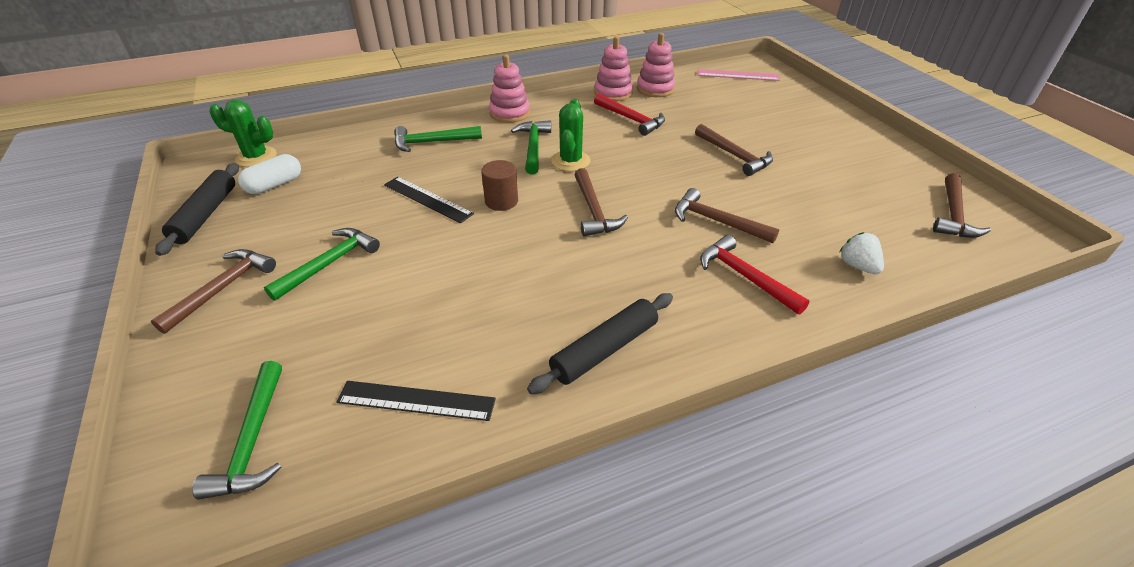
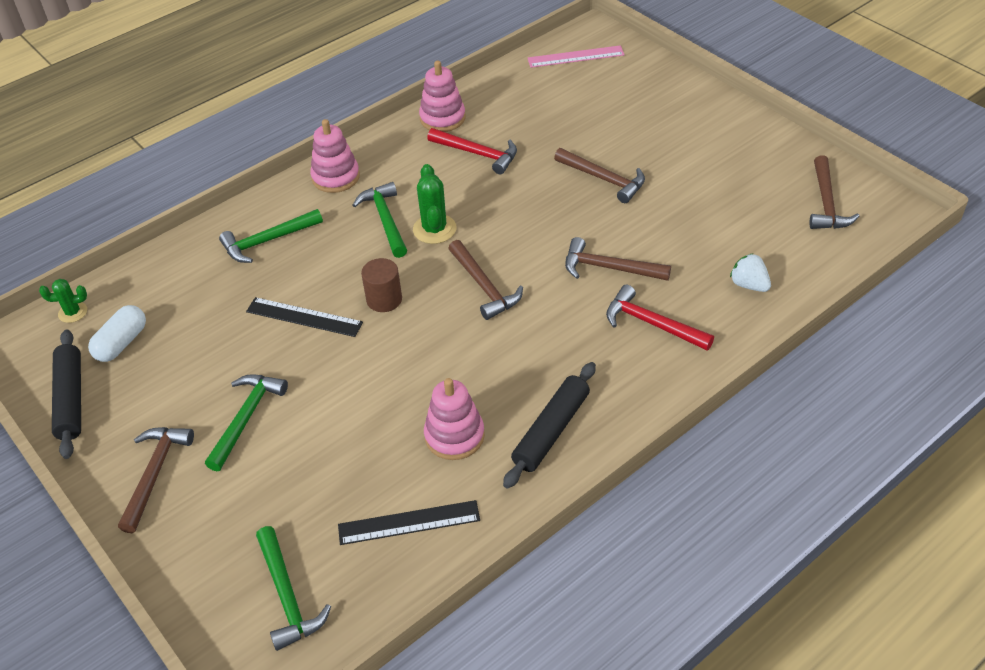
camera: 15 degrees left, 5 degrees up
green cactus [210,100,277,167] -> green cactus [39,279,87,323], size x0.63
pink stacking toy [637,33,675,97] -> pink stacking toy moved to [424,378,485,460]

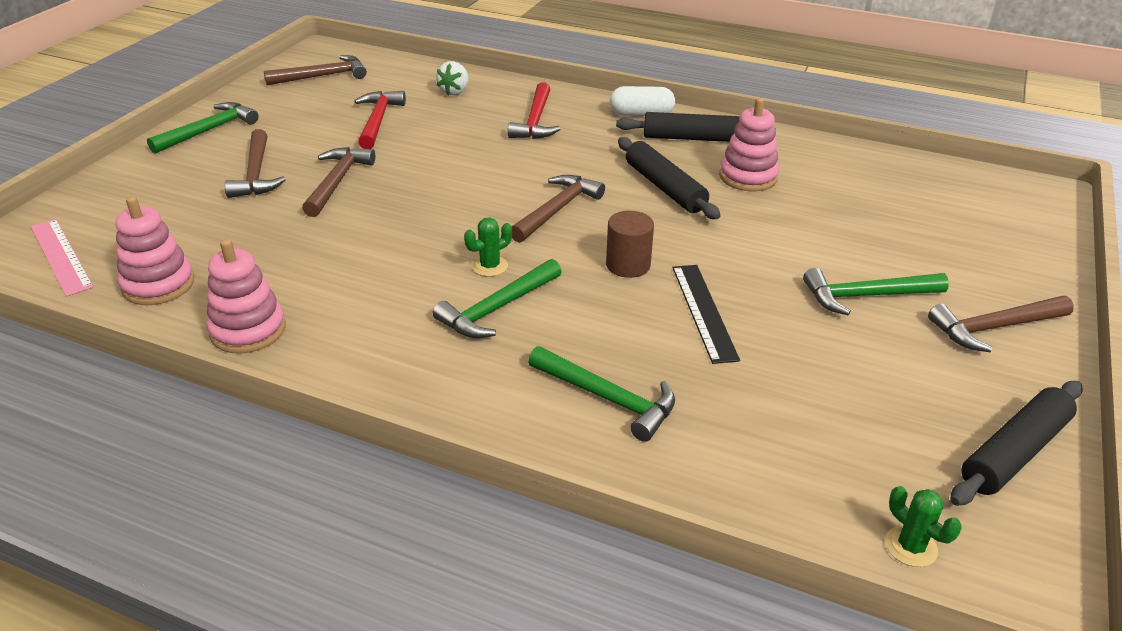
camera: 120 degrees left, 10 degrees down
white capsule [88,305,146,362] -> white capsule moved to [610,86,675,116]
green hammer [256,526,331,651] -> green hammer moved to [147,102,259,154]
pink stacking toy [310,119,360,193] -> pink stacking toy moved to [116,196,194,305]
black ruler [338,500,480,545] -> none
green cactus [413,164,456,244] -> green cactus [464,217,512,277], size x0.63
red hammer [427,128,517,174] -> red hammer moved to [354,91,406,149]
brown hammer [565,237,671,281] -> brown hammer moved to [225,129,286,198]
none -> black rolling pin [618,137,721,219]

